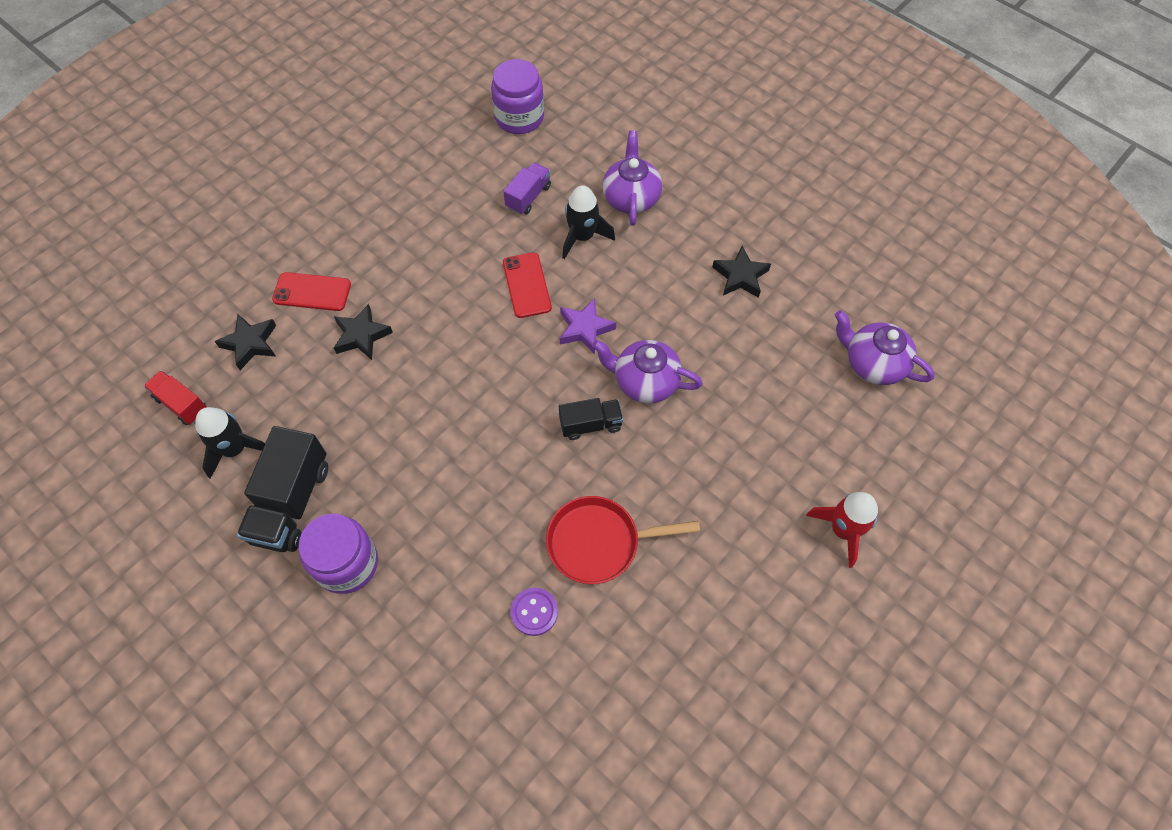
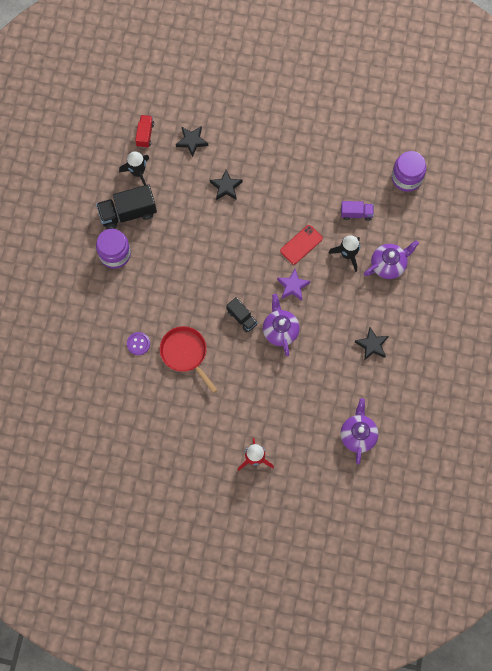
camera: 60 degrees right, 10 degrees up
red phone [272,272,351,311] -> none

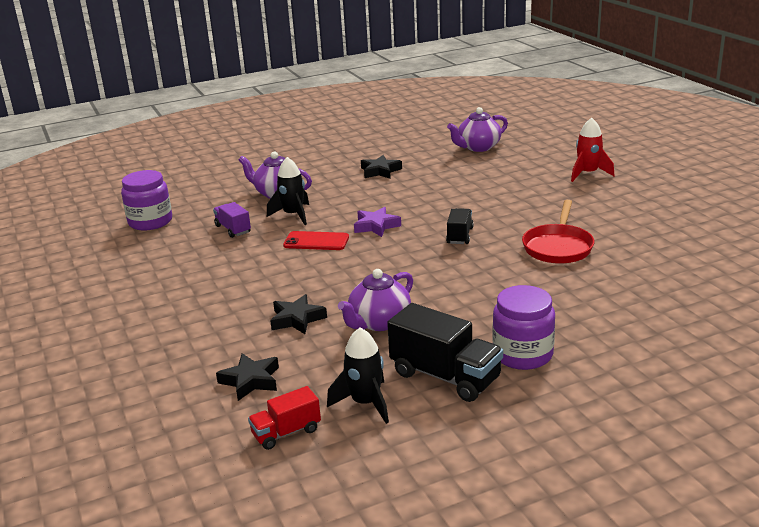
camera: 125 degrees left, 45 degrees down
purple button [127,332,150,355] -> none
purple teapot [263,294,300,356] -> purple teapot moved to [338,269,413,331]

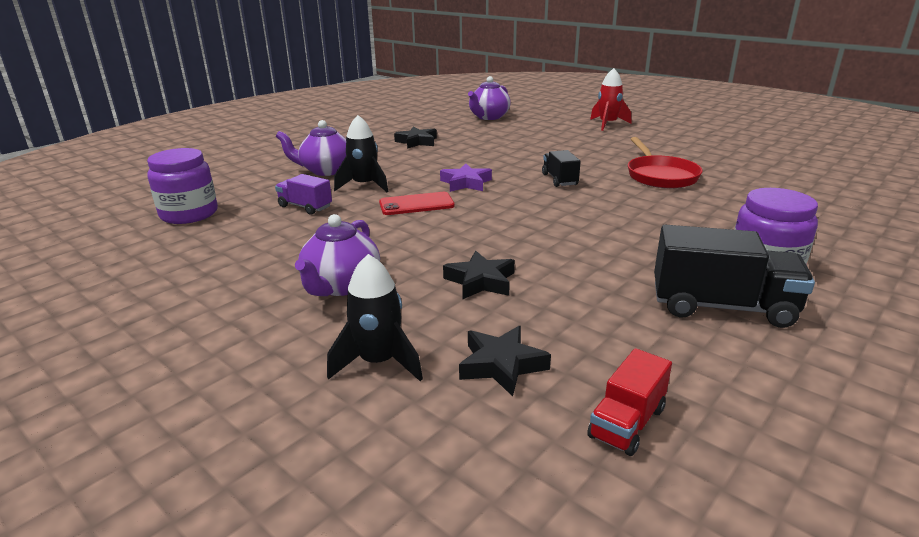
camera: 25 degrees left, 0 degrees up
black rocket [327,328,389,424] -> black rocket moved to [327,254,423,381]
purple teapot [338,269,413,331] -> purple teapot moved to [295,214,380,296]

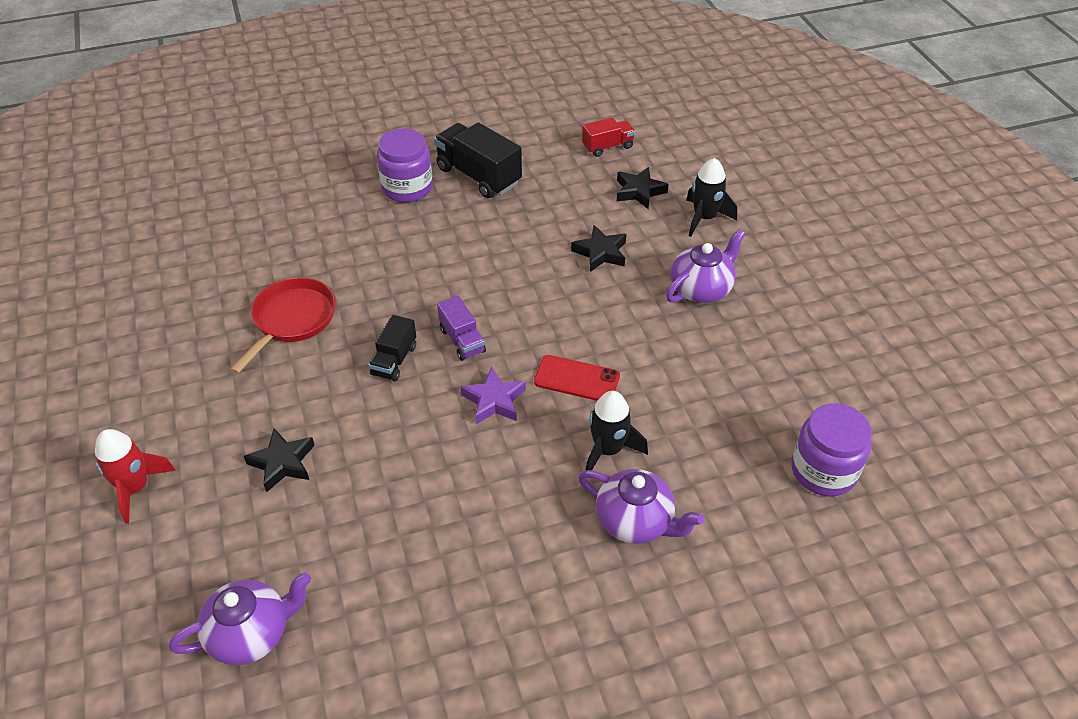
camera: 150 degrees left, 20 degrees up
purple truck [275,174,332,215] -> purple truck moved to [437,296,486,361]
black star [394,127,437,149] -> black star moved to [244,428,315,492]

